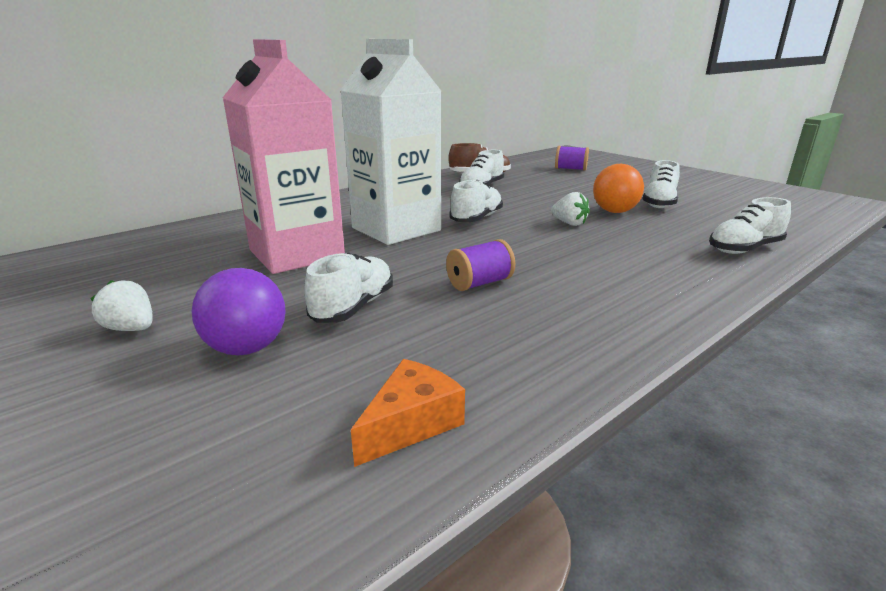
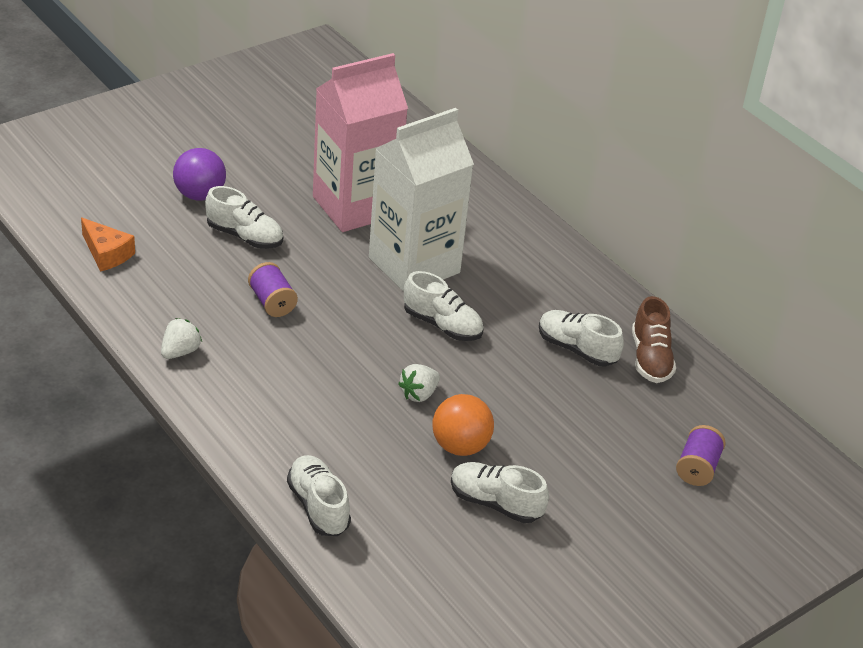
camera: 90 degrees right, 15 degrees up
white strawberry [90,280,153,331] -> white strawberry moved to [161,318,202,359]

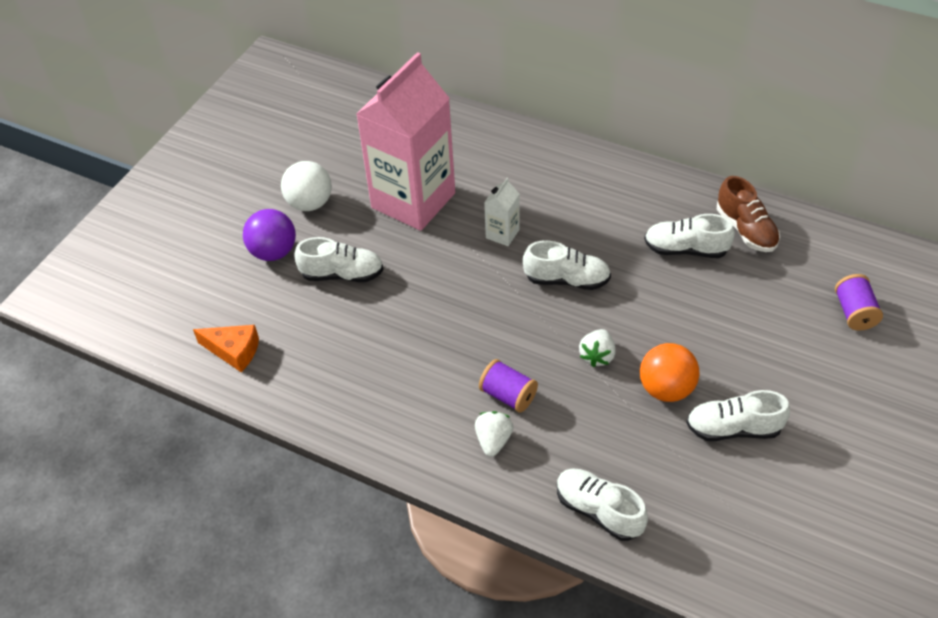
camera: 20 degrees left, 10 degrees up
white strawberry [161,318,202,359] -> white strawberry moved to [475,411,513,457]
purple spool [248,262,298,317] -> purple spool moved to [479,359,538,413]
white carton [369,108,474,292] -> white carton [484,178,520,246], size x0.40
none -> white ball [281,161,332,211]

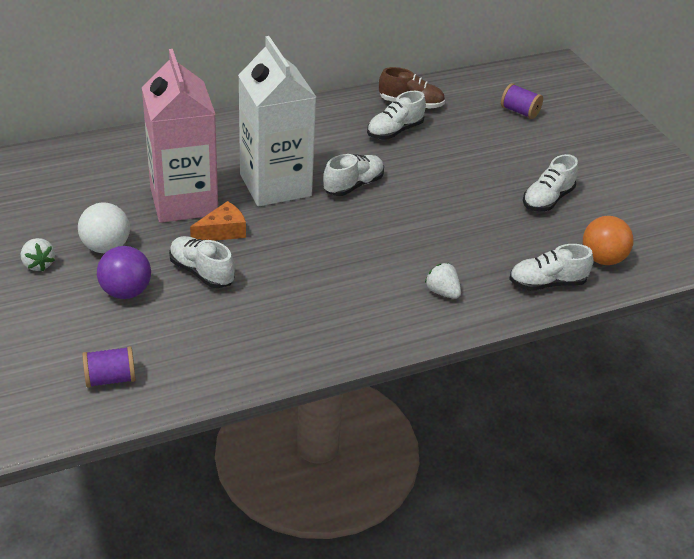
camera: 55 degrees left, 10 degrees down
orange cheese [193,325,259,372] -> orange cheese moved to [190,201,246,241]
white shoe [294,237,384,282] -> white shoe turned 90 degrees counterclockwise [169,236,235,288]
purple spool [479,359,538,413] -> purple spool moved to [82,346,136,388]
white carton [484,178,520,246] -> white carton [238,36,316,207], size x2.48
white strawberry [579,329,616,367] -> white strawberry moved to [21,238,55,271]
orange ball [640,343,700,402] -> orange ball moved to [583,216,634,265]

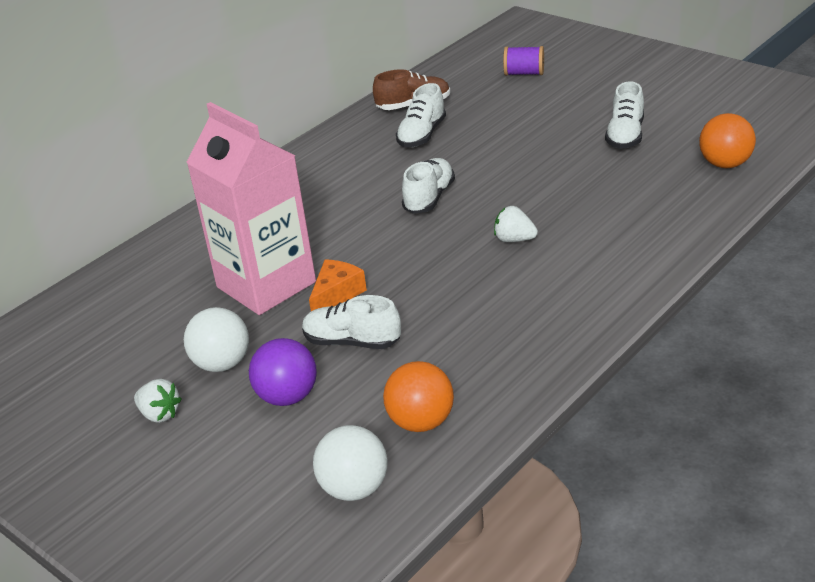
camera: 20 degrees left, 5 degrees down
purple spool [82,346,136,388] -> white ball [313,425,388,501]
white carton [238,36,316,207] -> none
white strawberry [425,263,461,299] -> white strawberry moved to [494,206,538,242]
white shoe [509,244,594,290] -> none
none -> orange ball [383,361,454,432]

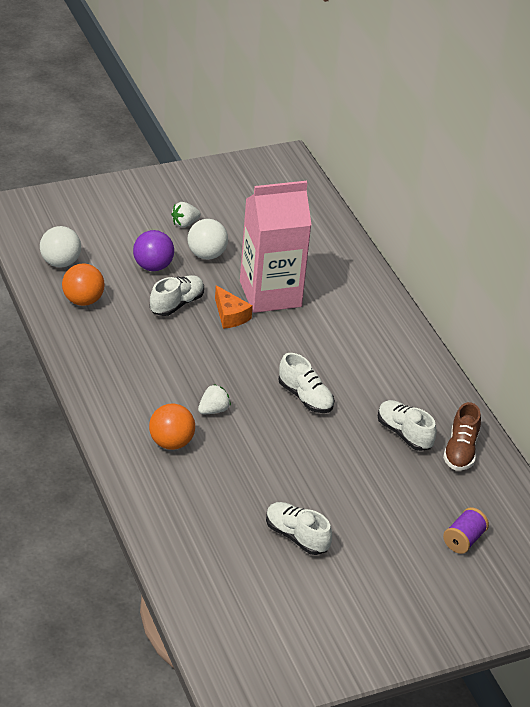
camera: 110 degrees right, 5 degrees up
orange ball [699,113,756,168] -> orange ball moved to [149,404,195,450]

